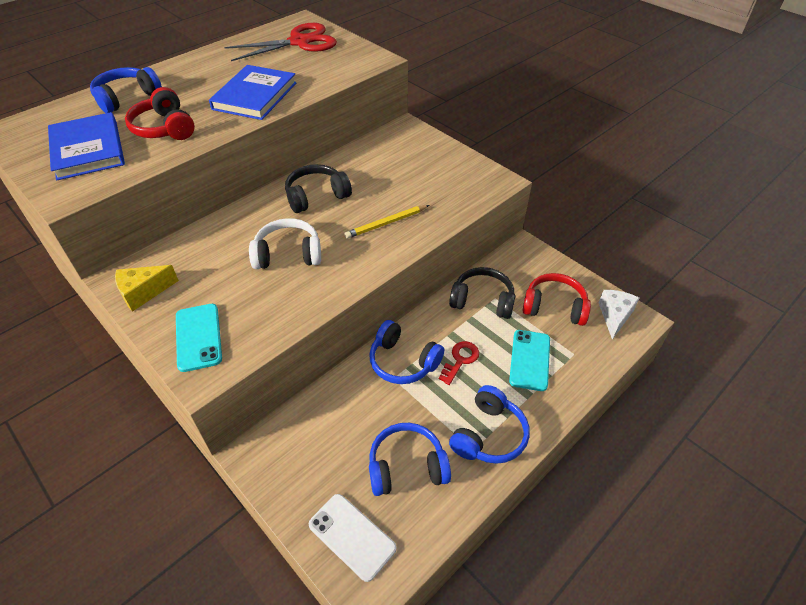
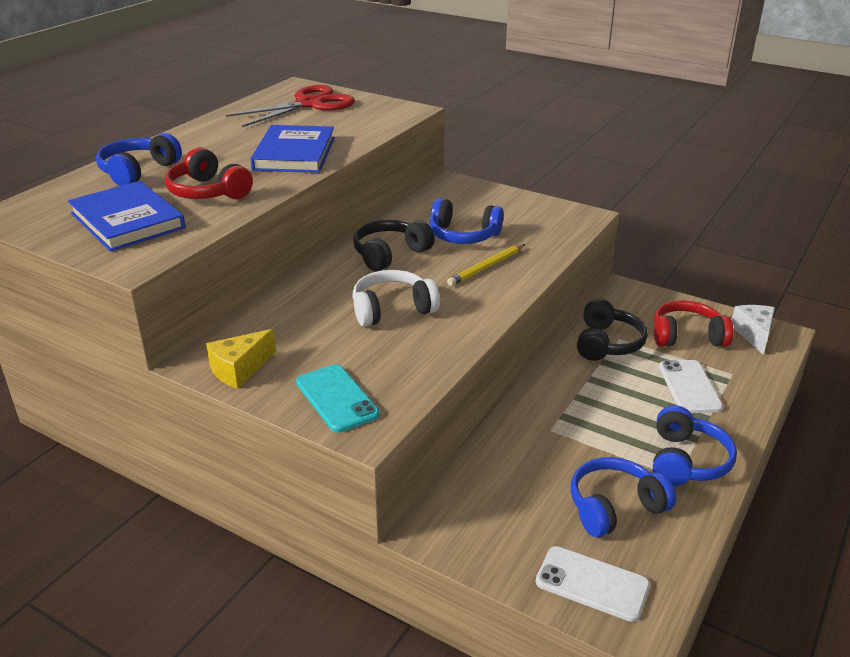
camera: 15 degrees left, 15 degrees down
blue headphones [369,320,444,384] -> blue headphones moved to [429,198,504,244]
red key [439,341,479,385] -> none
black headphones [449,267,515,319] -> black headphones turned 105 degrees clockwise [577,299,648,361]
turquoise phone [509,330,550,391] -> white phone [659,360,723,413]

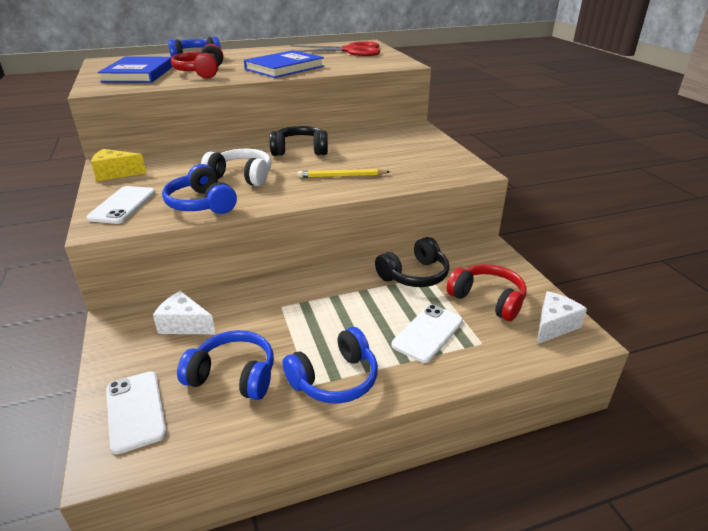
camera: 40 degrees right, 0 degrees up
turquoise phone [296,364,380,433] -> white phone [87,186,155,224]
blue headphones [429,198,504,244] -> blue headphones moved to [162,164,237,214]
none -> white cheese [153,291,216,334]

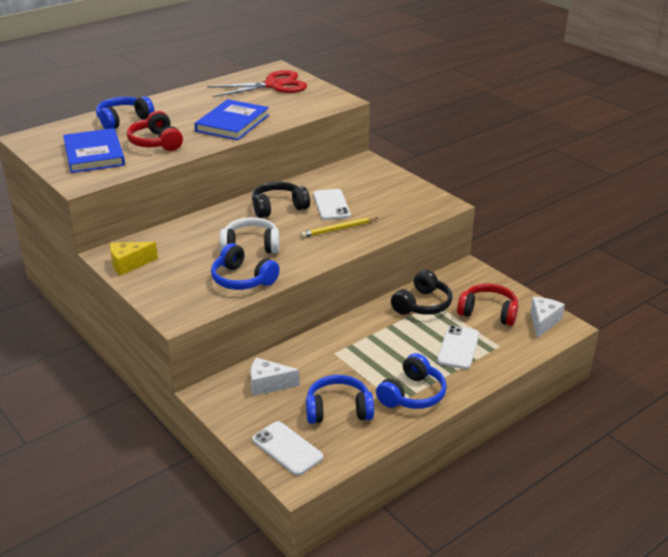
camera: 20 degrees left, 0 degrees up
white phone [87,186,155,224] -> white phone moved to [313,189,351,220]

